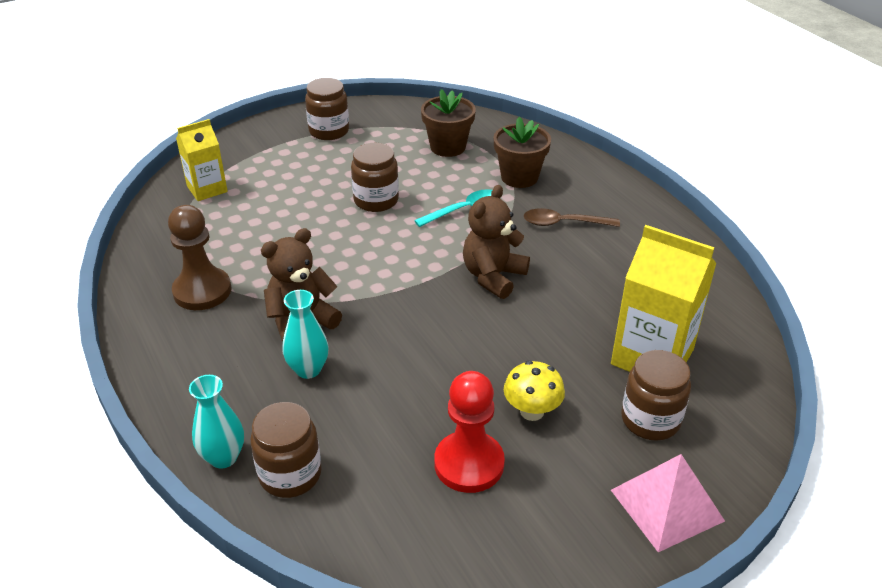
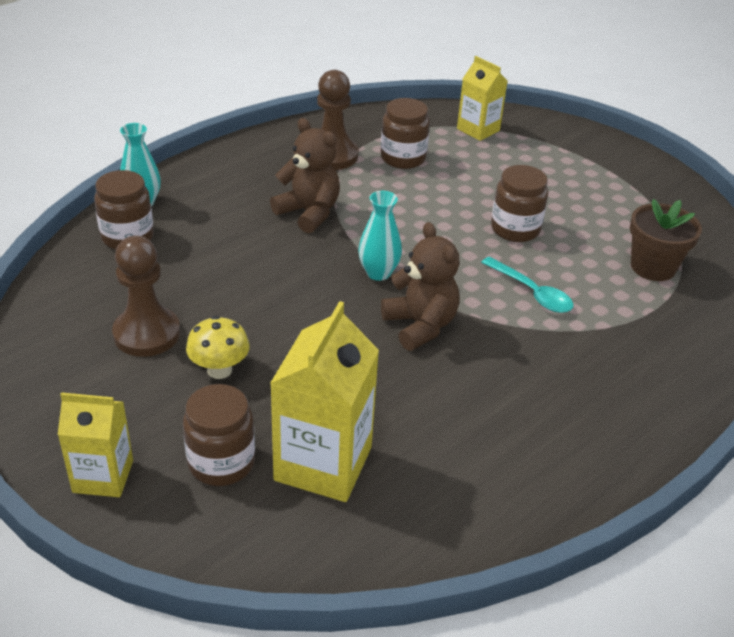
camera: 75 degrees right, 0 degrees up
turquoise vase [283,290,329,379] -> turquoise vase moved to [358,191,402,281]
brown jar [305,78,349,140] -> brown jar moved to [381,98,430,169]
red pawn [434,371,505,493] -> brown pawn [112,235,180,357]
brown teddy bear [463,185,530,299] -> brown teddy bear turned 45 degrees clockwise [381,222,460,351]
brown flower pot [493,117,551,188] -> none
brown spoon [524,208,620,227] -> none
pink pyramid [611,454,725,552] -> yellow carton [58,392,133,497]

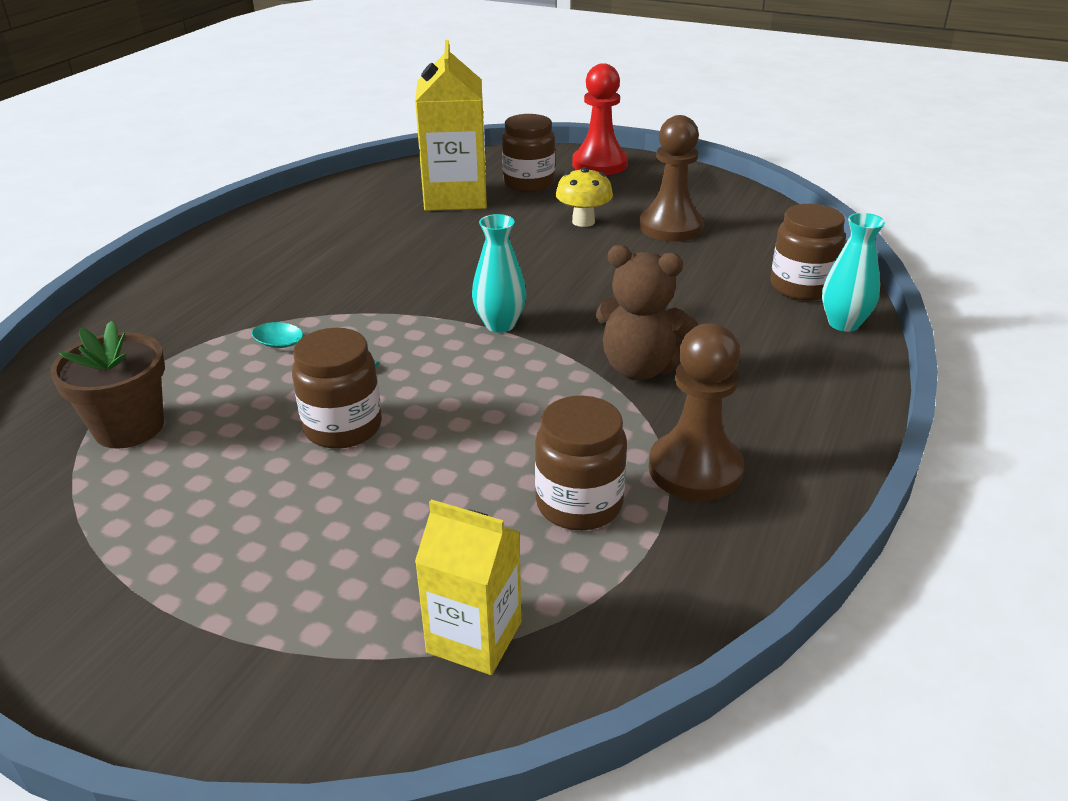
camera: 160 degrees right, 5 degrees down
yellow carton [58,392,133,497] -> red pawn [572,63,628,175]
brown teddy bear [381,222,460,351] -> none

